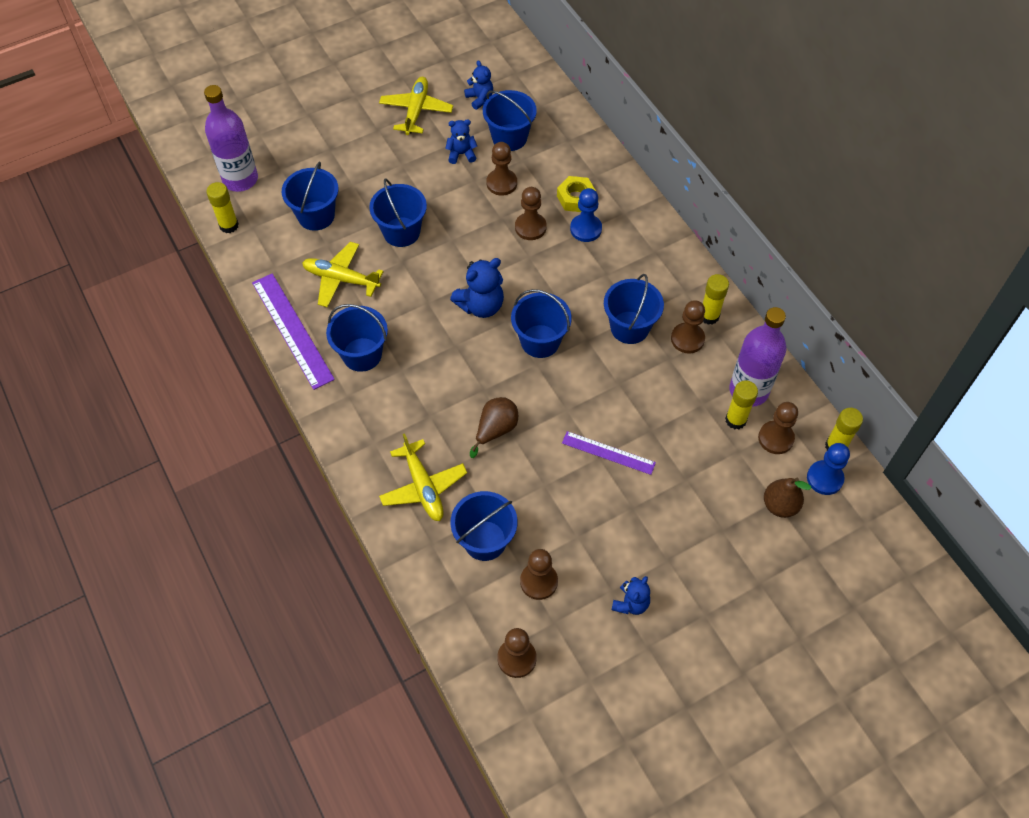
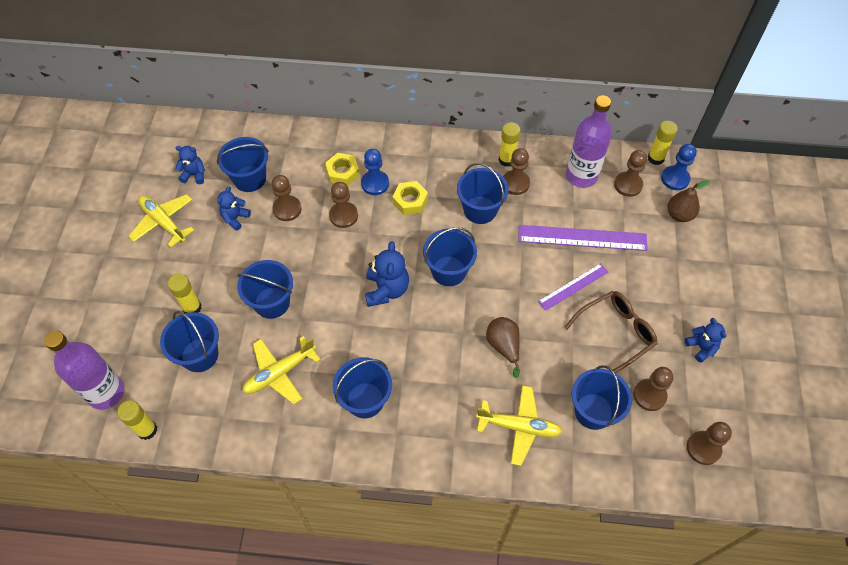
camera: 55 degrees left, 0 degrees up
purple ruler [252,273,335,390] -> purple ruler moved to [518,225,648,251]
yellow glue stick [725,380,758,429] -> yellow glue stick moved to [168,274,202,314]
none -> yellow nut [392,181,428,215]
none -> brown glasses [565,291,657,373]

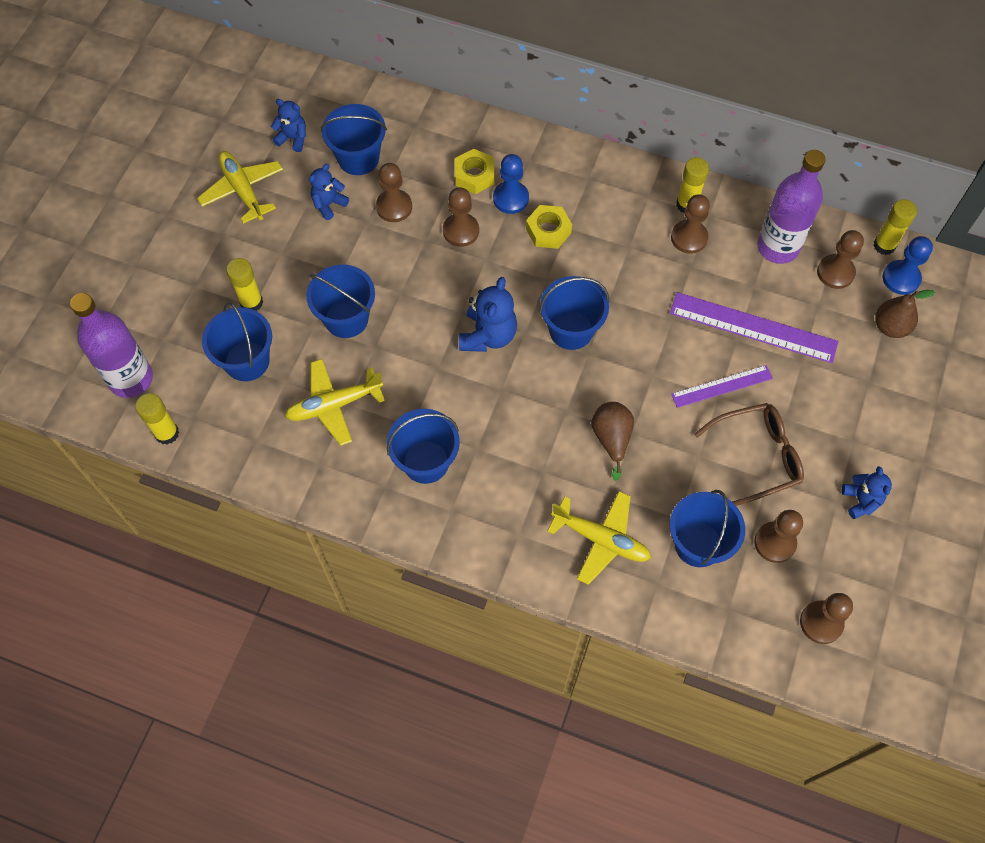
camera: 15 degrees right, 5 degrees up
blue bucket [457,163,509,224] -> none

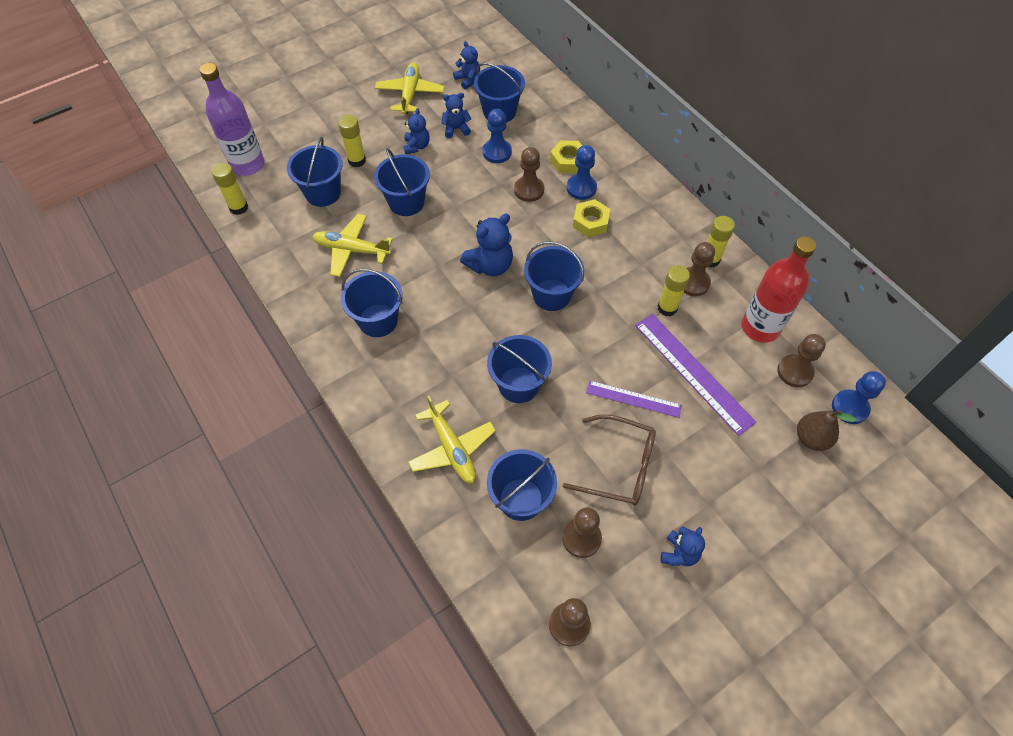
camera: 35 degrees right, 5 degrees down
brown pawn [376,163,412,222] -> blue pawn [483,109,512,163]
brown pear [591,402,634,481] -> blue bucket [487,335,552,403]
purple bottle [757,150,826,264] -> red bottle [741,236,816,343]
yellow glue stick [873,199,917,255] -> yellow glue stick moved to [658,265,690,316]
none -> blue teddy bear [404,108,430,154]

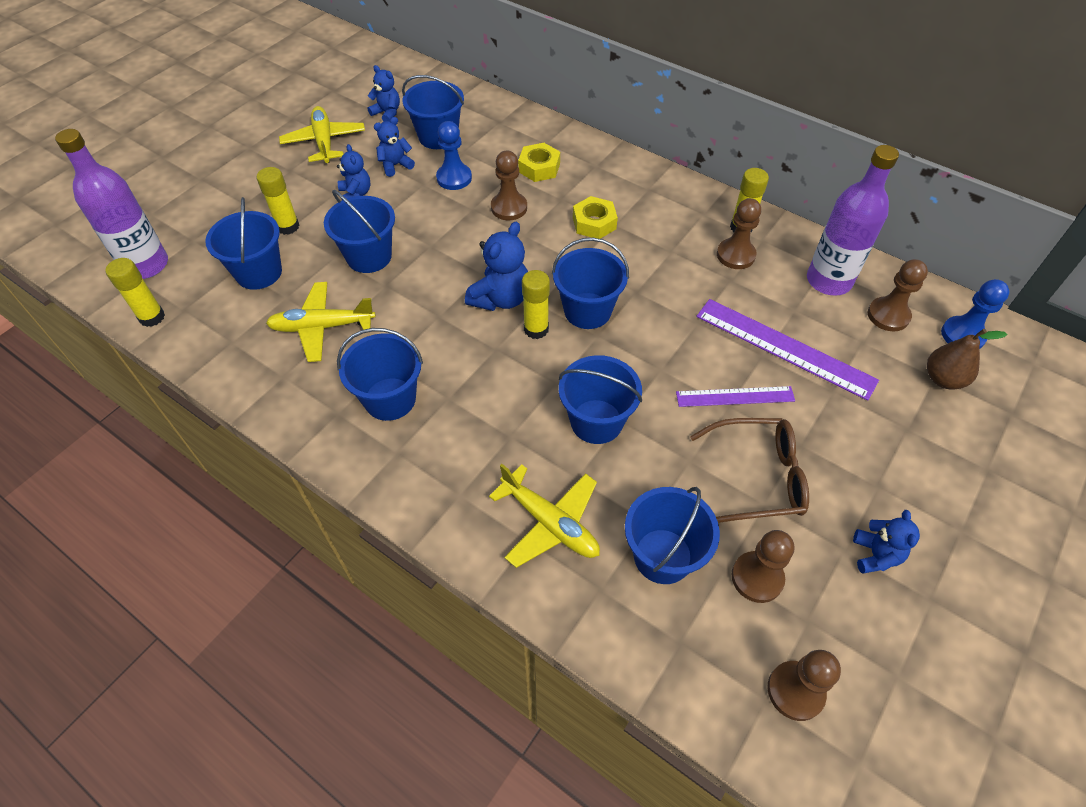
camera: 20 degrees left, 5 degrees down
blue pawn [567,145,597,200] -> none
yellow glue stick [658,265,690,316] -> yellow glue stick moved to [522,270,550,339]
red bottle [741,236,816,343] -> purple bottle [807,145,899,296]

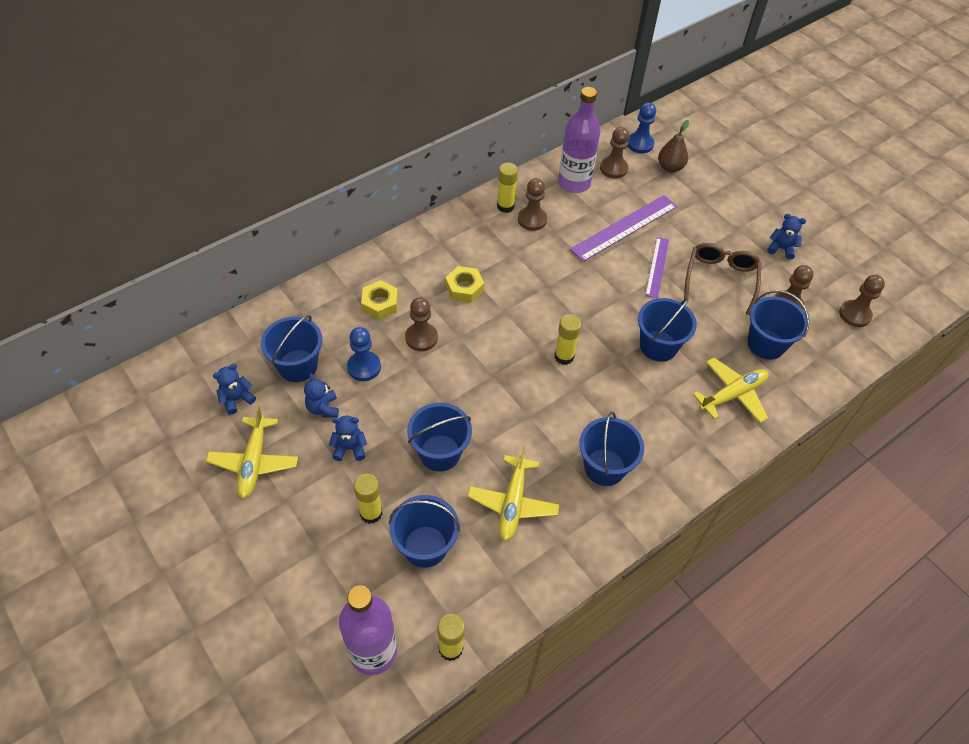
camera: 75 degrees left, 0 degrees up
yellow plane [279,106,365,163] -> yellow plane turned 90 degrees counterclockwise [206,405,298,499]
blue teddy bear [465,222,528,311] -> none
blue bucket [552,238,629,329] -> none

